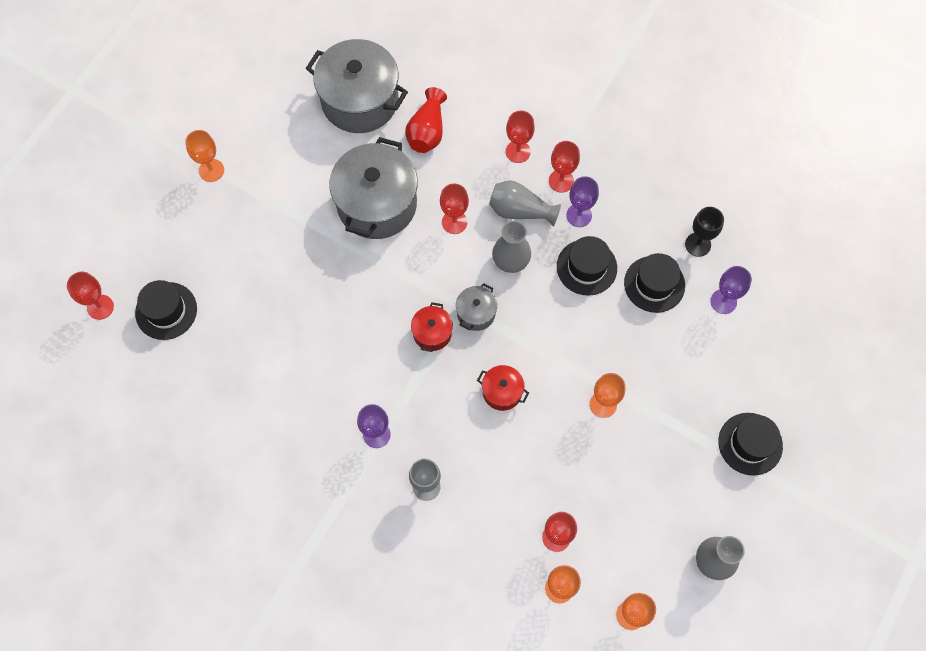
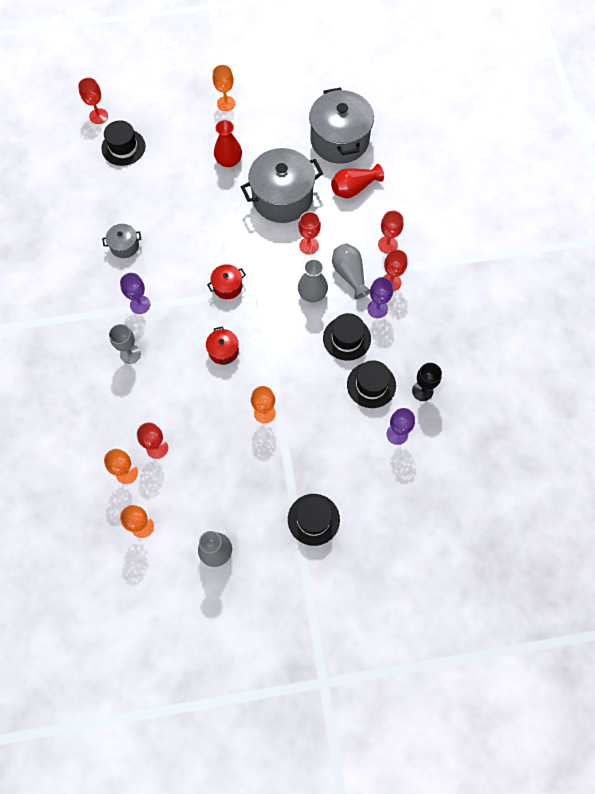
camera: 50 degrees right, 0 degrees up
grey pot [456,283,497,331] -> grey pot moved to [102,224,141,258]
none -> red vase [214,120,242,167]

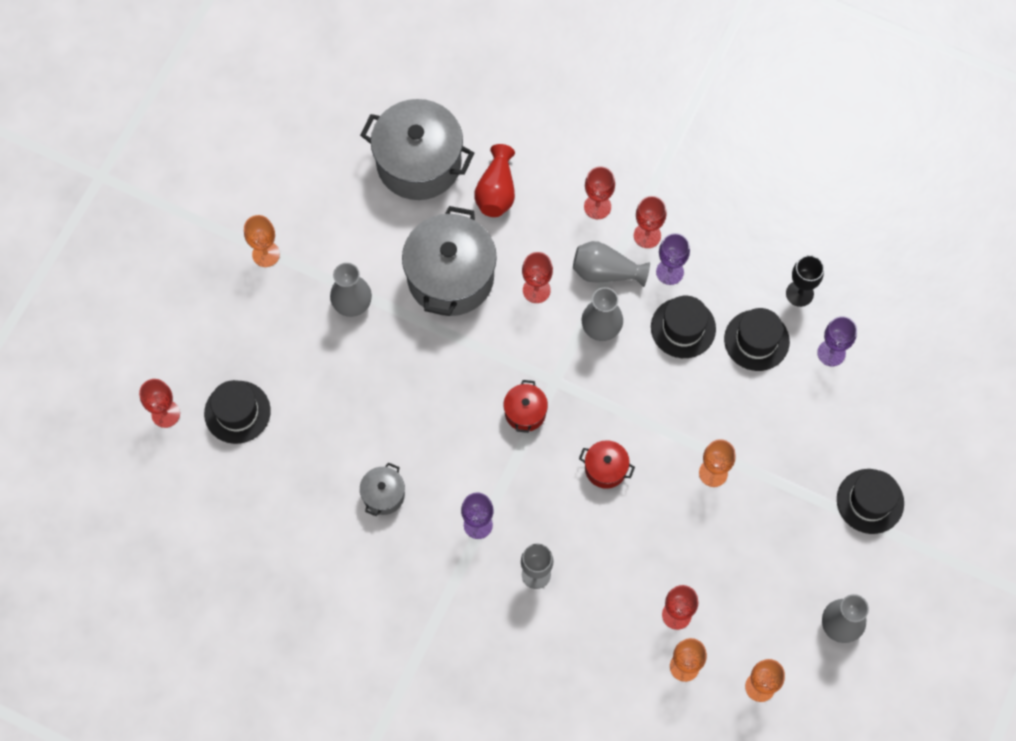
camera: 55 degrees left, 0 degrees up
red vase [214,120,242,167] -> grey vase [330,263,372,317]

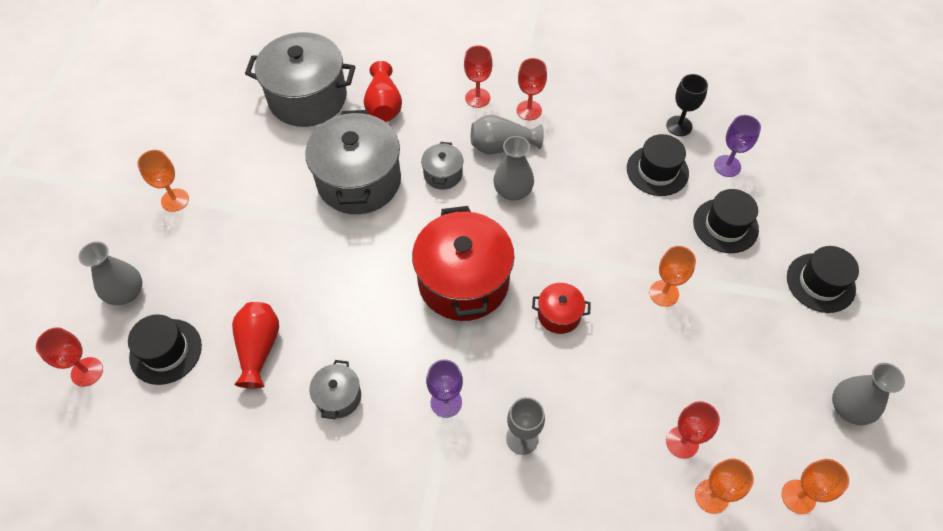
camera: 15 degrees left, 10 degrees down
grey vase [330,263,372,317] -> grey vase moved to [78,241,142,305]
red pot [503,380,548,433] -> red pot [412,206,514,321], size x2.15
red goblet [522,252,553,303] -> grey pot [421,142,463,190]
black hat [651,296,716,358] -> black hat moved to [693,189,759,253]
purple goblet [656,233,690,285] -> none
none -> red vase [232,302,279,388]

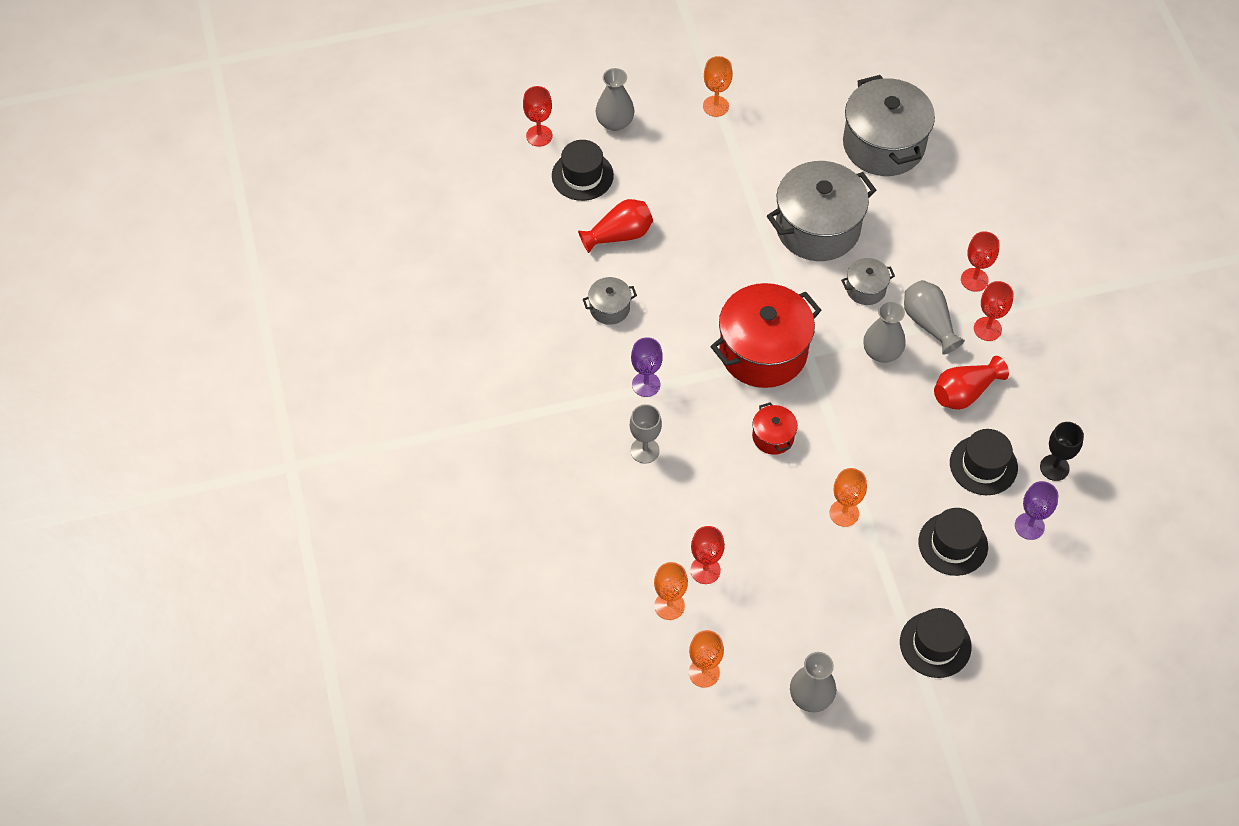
camera: 65 degrees right, 0 degrees up
red vase [364,61,402,122] -> red vase moved to [934,356,1009,410]

